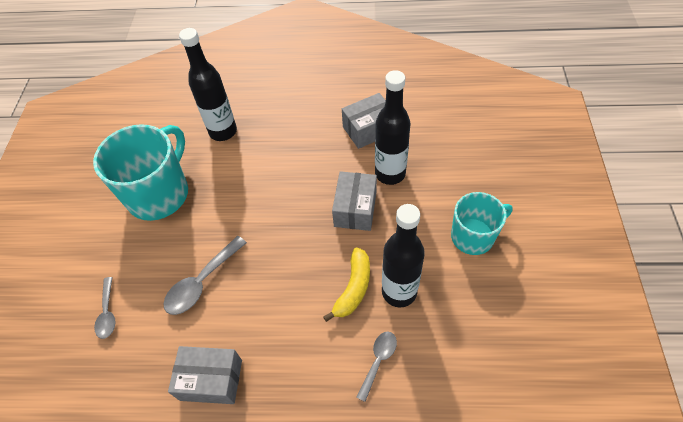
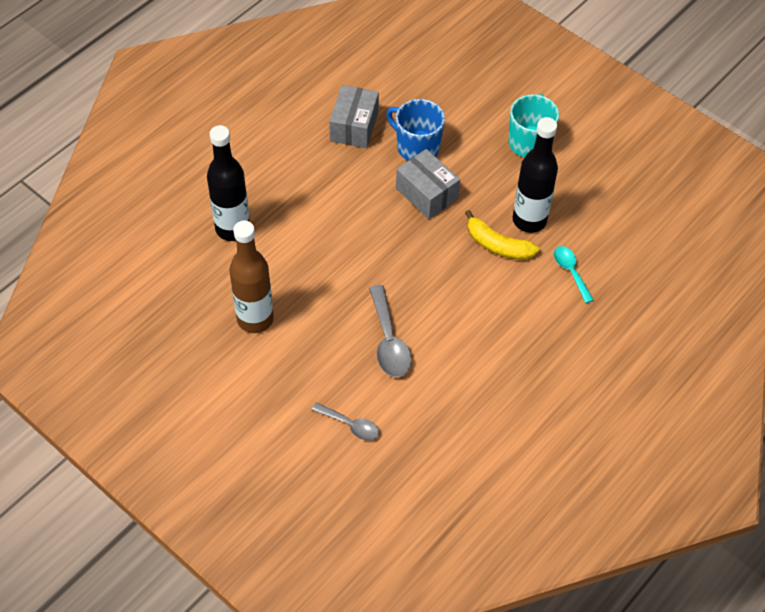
camera: 55 degrees left, 0 degrees up
turquoise mug [93,124,188,221] -> brown bottle [229,221,274,333]
grey box [168,346,242,404] -> none
yellow banana [323,247,370,322] -> yellow banana turned 150 degrees clockwise [465,210,540,260]
grey spoon [356,332,397,402] -> turquoise spoon [554,246,594,303]
black bottle [375,70,411,185] -> blue mug [386,99,445,161]

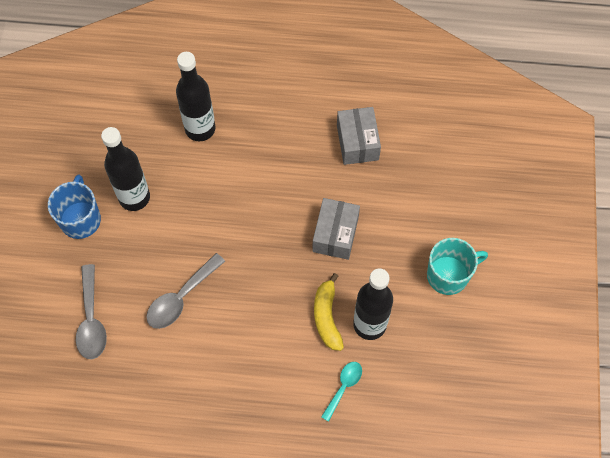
camera: 55 degrees right, 10 degrees up
brown bottle [229,221,274,333] -> black bottle [101,127,150,211]
grey spoon [312,402,379,441] -> grey spoon [76,264,107,359], size x1.57
grey box [329,85,379,148] -> grey box turned 75 degrees counterclockwise [337,107,381,165]
blue mug [386,99,445,161] -> blue mug moved to [48,175,101,239]

